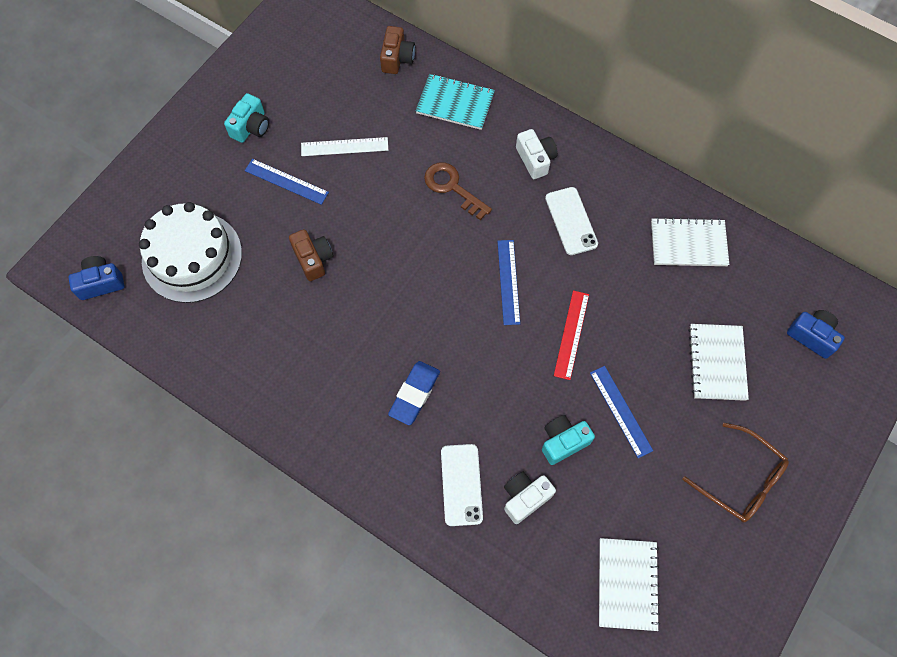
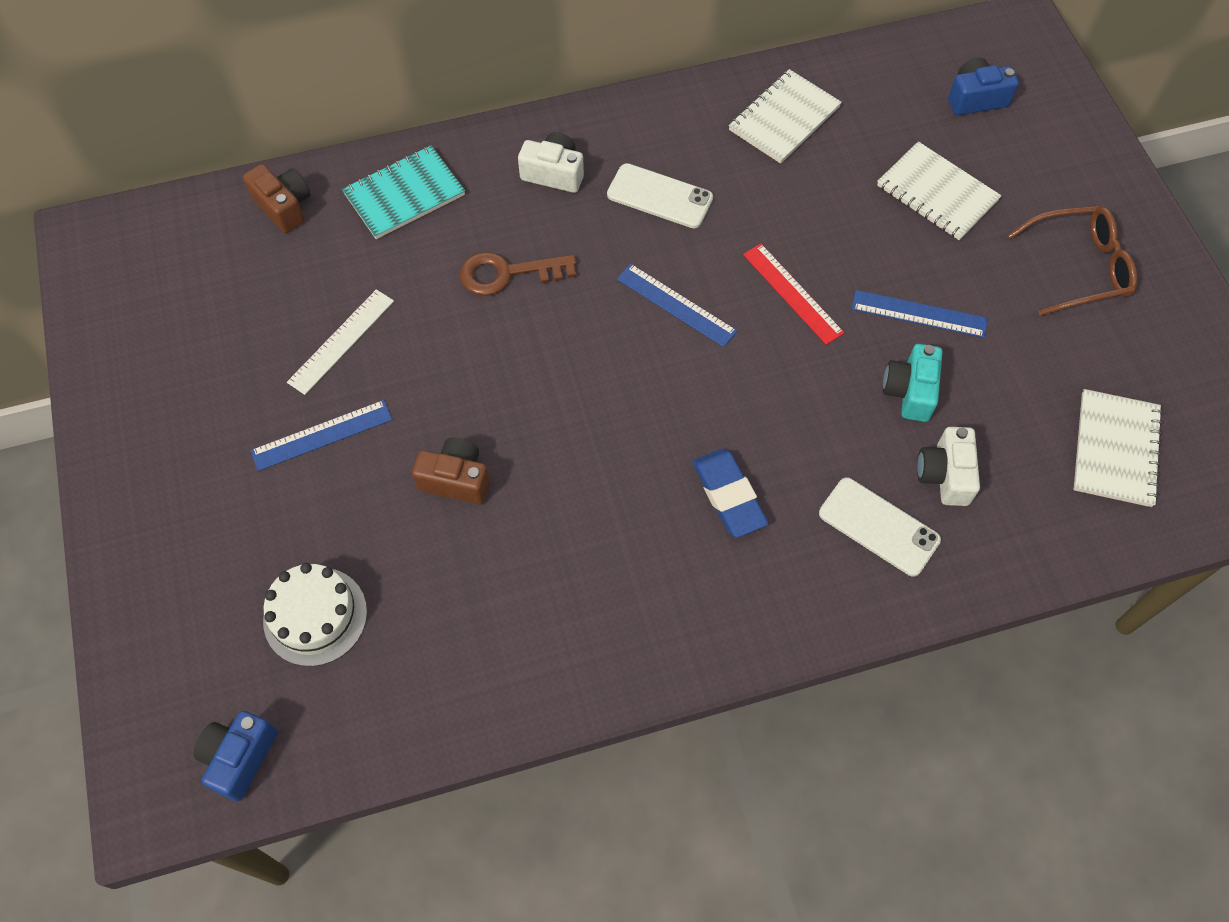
camera: 50 degrees left, 5 degrees down
white cake [139,202,242,303] -> white cake [263,563,367,666], size x0.63
turquoise camera [224,93,269,143] -> none
white notebook [599,538,660,631] -> white notebook turned 60 degrees clockwise [1074,389,1163,507]

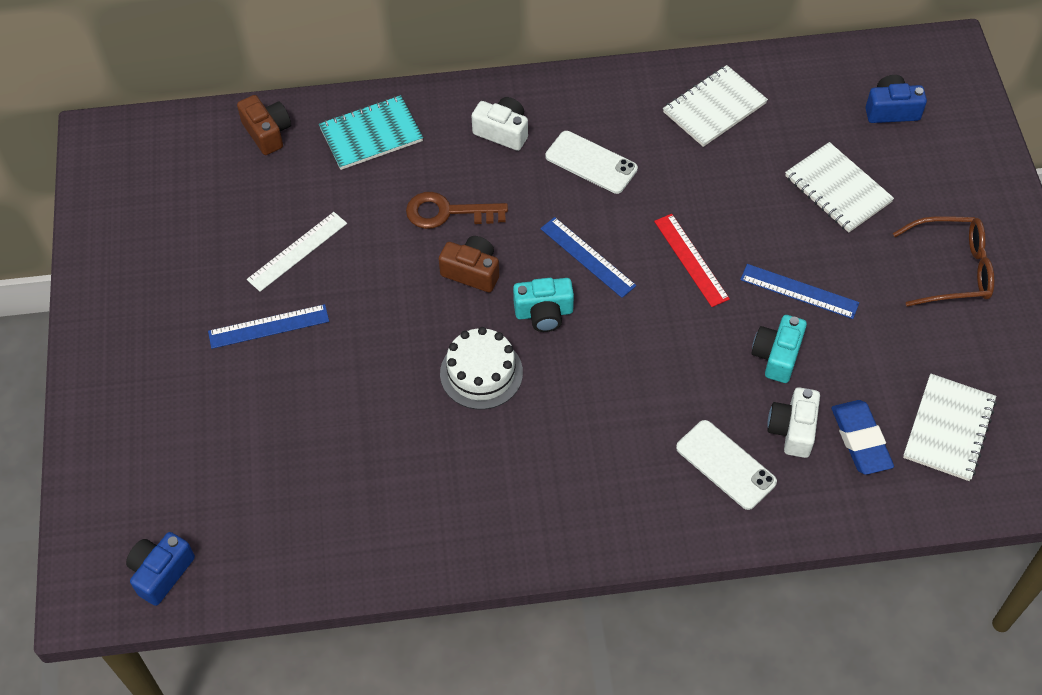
camera: 10 degrees right, 5 degrees down
white cake [263,563,367,666] -> white cake moved to [440,327,523,410]
brown camera [412,438,490,505] -> brown camera moved to [439,236,499,292]
blue eraser [692,449,769,537] -> blue eraser moved to [831,400,894,474]
none -> turquoise camera [513,278,574,332]

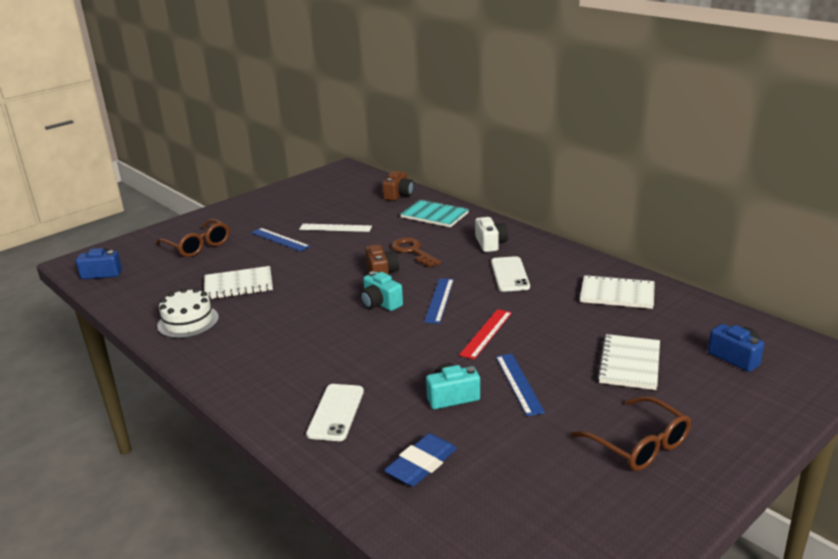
camera: 55 degrees right, 30 degrees down
white cake [440,327,523,410] -> white cake moved to [157,288,219,338]
white camera [767,387,820,458] -> none
white notebook [903,373,997,481] -> white notebook moved to [204,266,273,300]
none -> brown glasses [156,219,230,257]

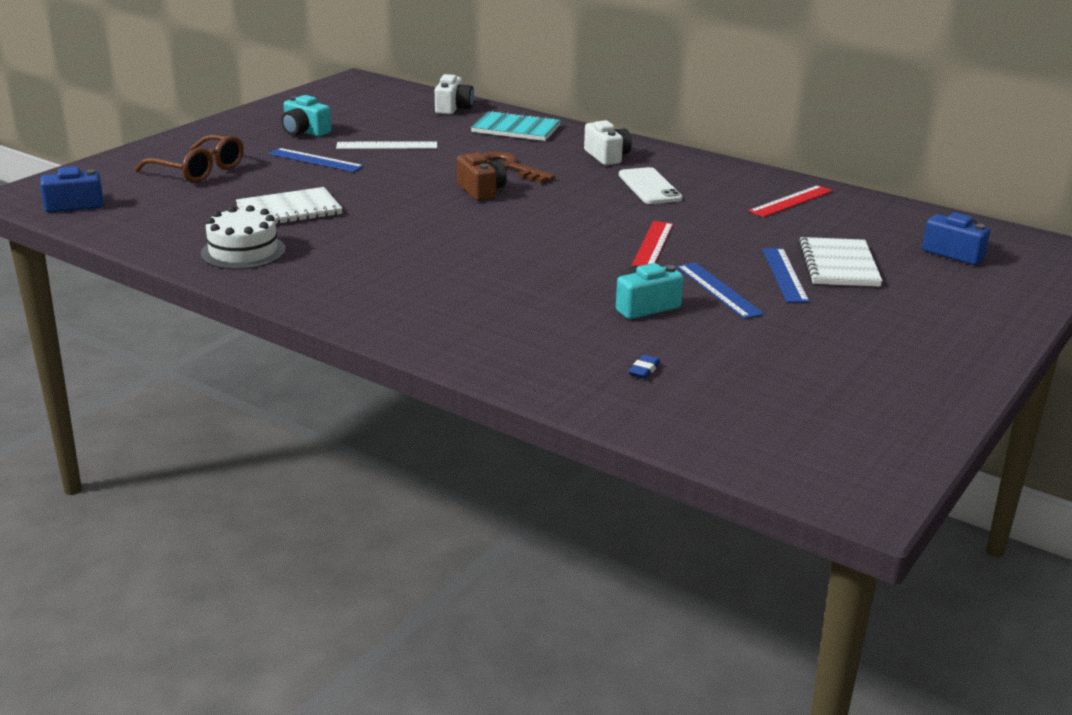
camera: 15 degrees left, 0 degrees up
white phone [306,384,364,441] -> none
turquoise camera [360,271,403,311] -> turquoise camera moved to [281,95,331,137]
brown camera [382,171,414,201] -> white camera [435,74,474,115]
blue eraser [384,433,457,486] -> blue eraser [629,355,660,379], size x0.46
blue ruler [424,278,454,324] -> blue ruler moved to [762,248,810,303]
brown glasses [571,396,691,471] -> none
white notebook [580,274,655,309] -> red ruler [749,185,833,217]

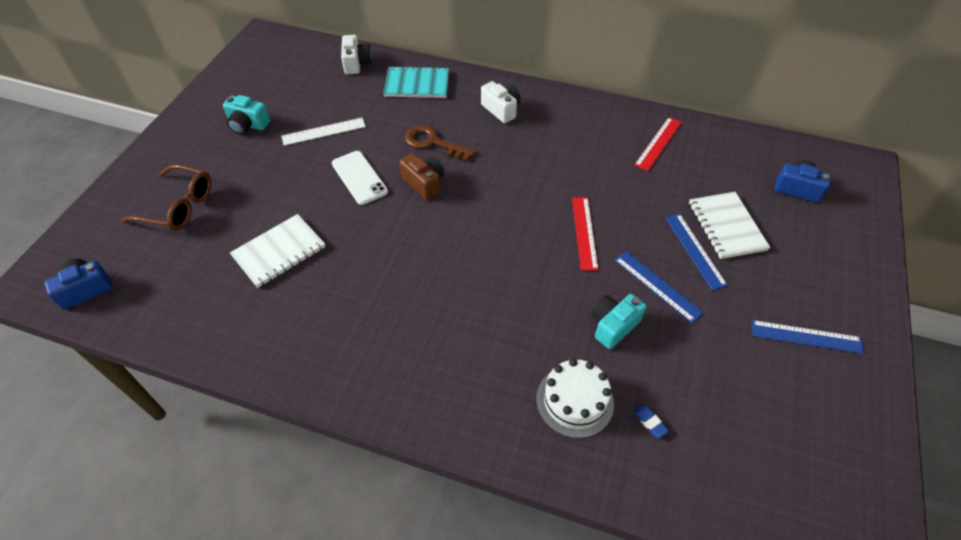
camera: 15 degrees left, 25 degrees up
white cake [200,205,286,270] -> white cake moved to [536,359,614,438]
blue ruler [268,148,364,172] -> blue ruler moved to [752,320,864,354]
white phone [619,167,682,204] -> white phone moved to [332,151,388,205]
blue eraser [629,355,660,379] -> blue eraser turned 45 degrees counterclockwise [633,405,669,438]

